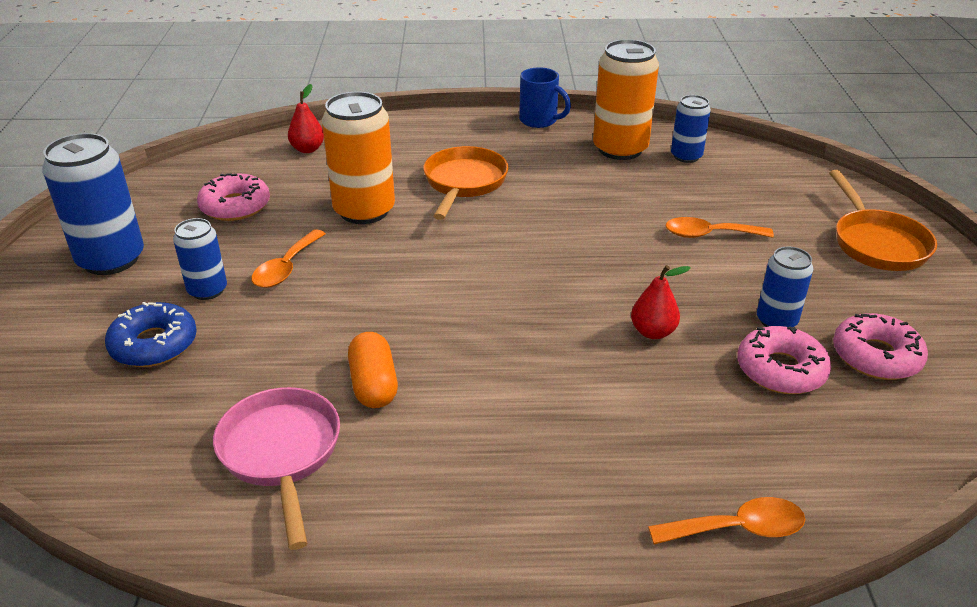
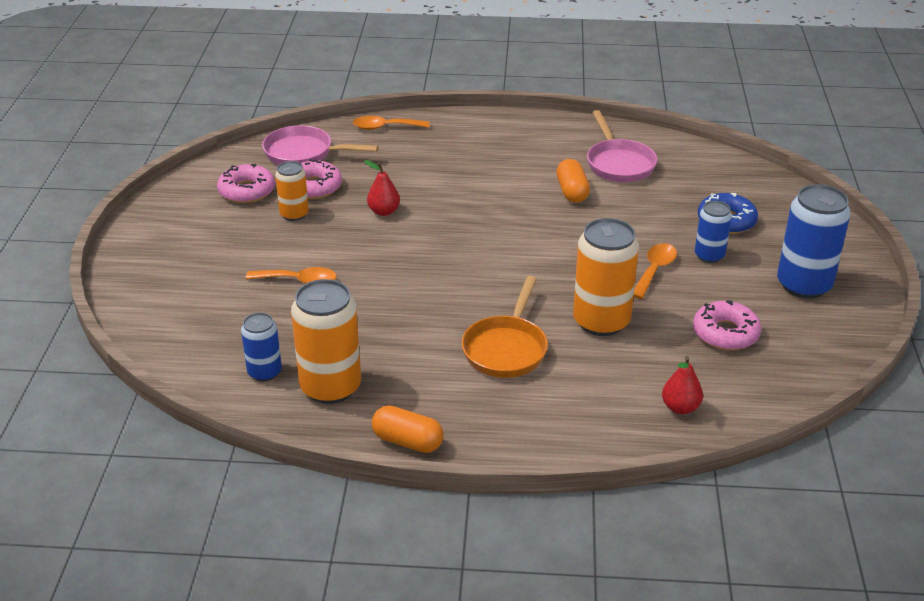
camera: 175 degrees left, 0 degrees up
blue mug [519,67,571,128] -> orange capsule [372,405,444,453]
blue can [757,247,813,327] -> orange can [275,161,309,221]
orange pan [829,170,937,271] -> none
none -> pink pan [262,125,379,165]

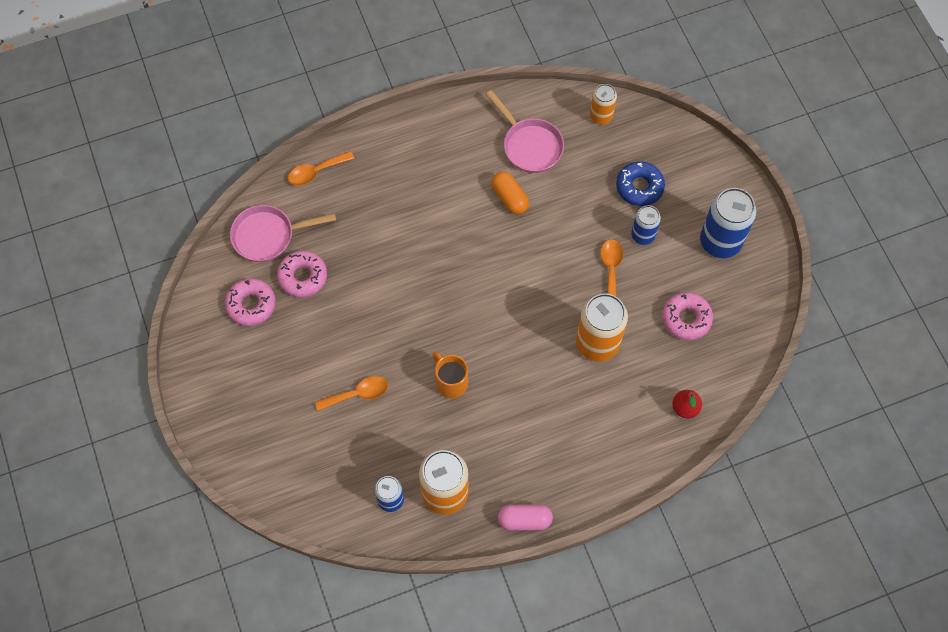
camera: 25 degrees left, 30 degrees up
orange can [275,161,309,221] -> orange can moved to [590,84,617,125]
red pear [364,160,400,216] -> none
orange capsule [372,405,444,453] -> pink capsule [498,504,553,531]
orange pan [462,276,548,378] -> none
none -> orange mug [432,352,468,398]

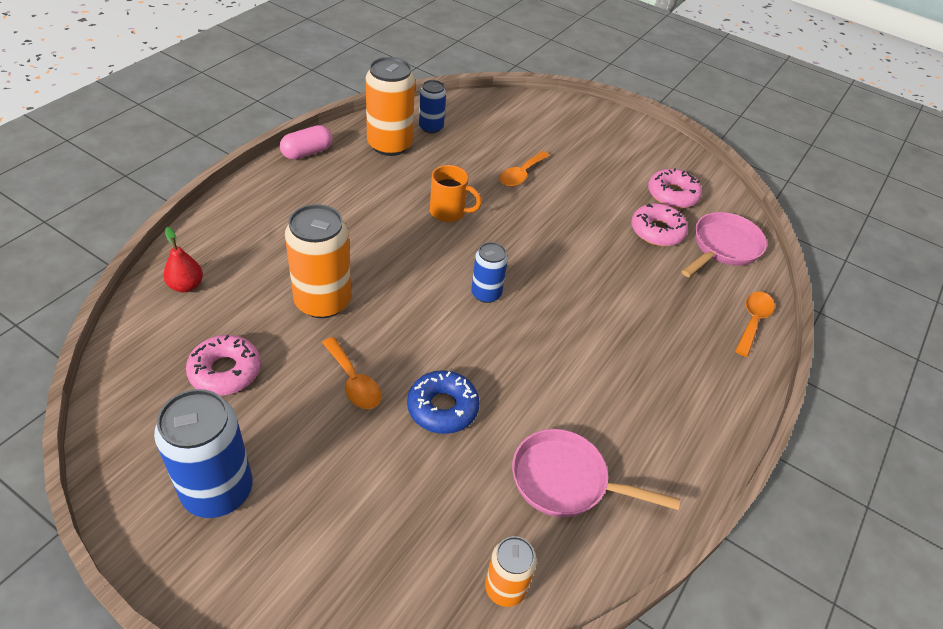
camera: 140 degrees right, 20 degrees down
orange capsule [491,171,529,214] -> none
blue donut [616,162,665,206] -> blue donut moved to [407,370,480,434]
blue can [631,205,661,245] -> blue can moved to [471,242,508,303]

